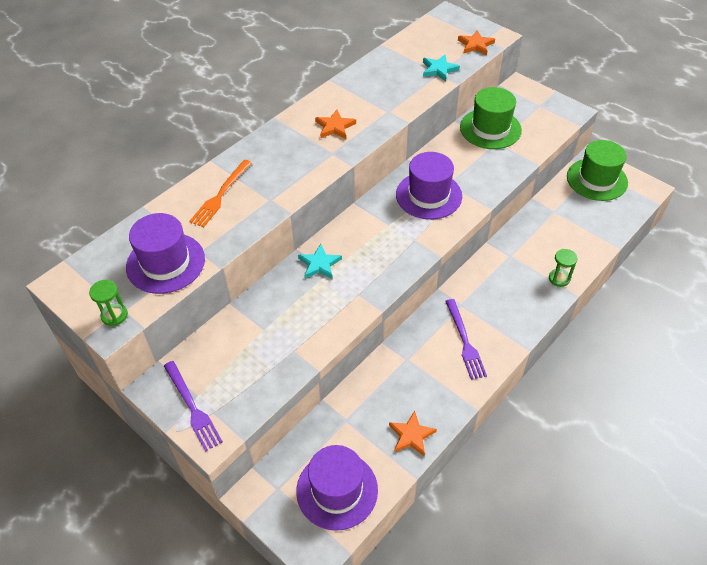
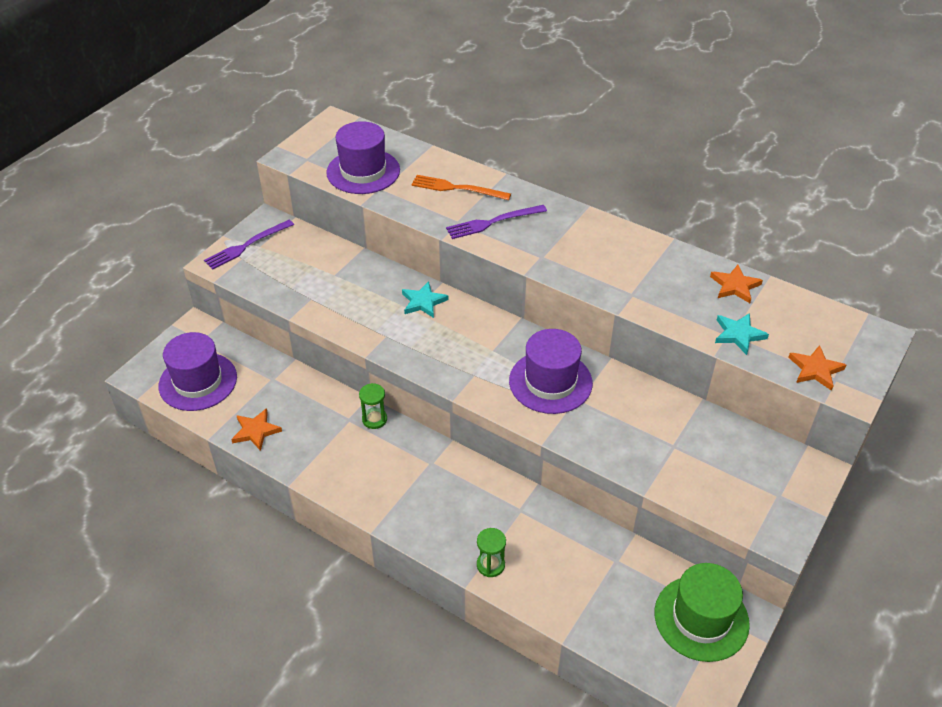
camera: 80 degrees right, 5 degrees down
green hourglass [89,280,128,326] -> green hourglass moved to [359,383,387,429]
orange star [315,110,356,139] -> orange star moved to [710,265,763,303]
purple fork [445,299,487,380] -> purple fork moved to [446,205,547,239]
green hat [460,87,522,149] -> none

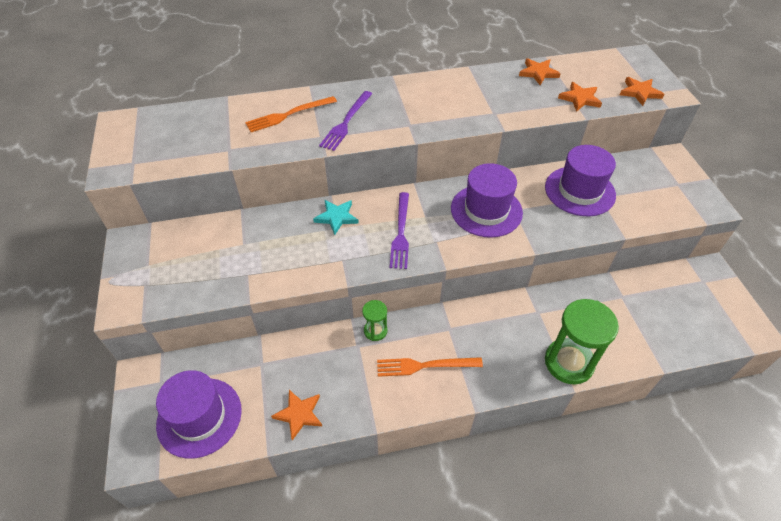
camera: 45 degrees left, 5 degrees up
purple fork [204,220,294,269] -> purple fork moved to [390,192,409,269]
purple hat [326,121,400,194] -> purple hat moved to [545,145,616,216]
green hourglass [477,528,506,577] -> green hourglass [545,299,619,384], size x1.97
green hat [655,563,750,662] -> none
turquoise star [715,313,769,355] -> orange star [558,82,602,112]
none -> orange fork [377,357,483,377]

